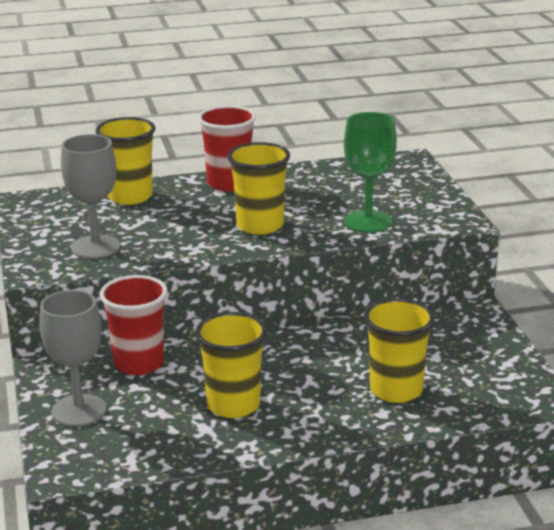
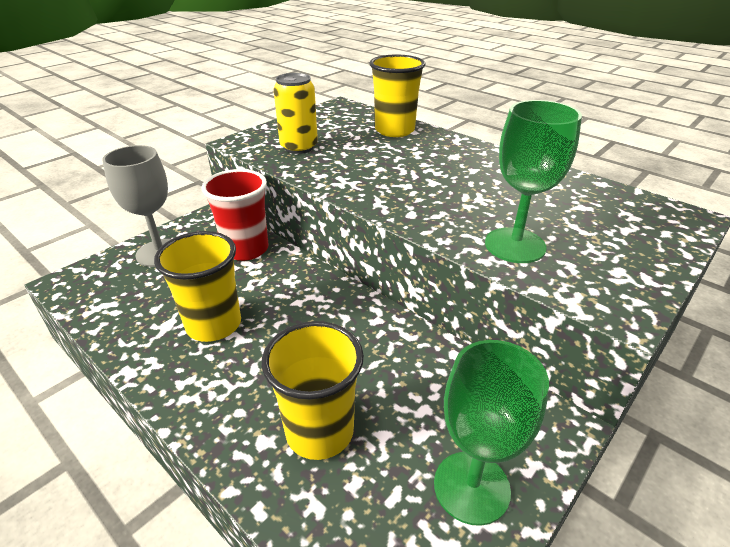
camera: 55 degrees right, 10 degrees up
grey goblet [61,134,121,259] -> yellow can [273,73,318,154]
red cup [198,105,256,191] -> none
yellow cup [227,142,290,235] -> none
none -> green goblet [434,340,549,526]

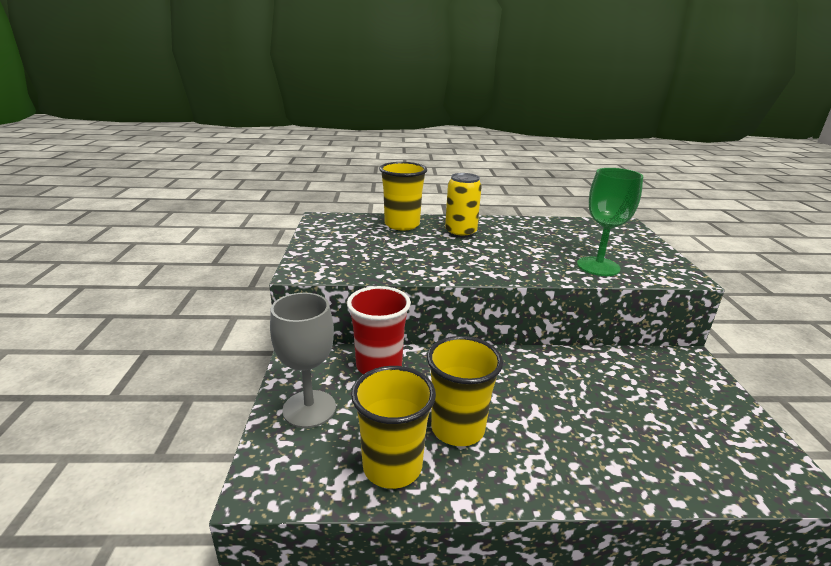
camera: 45 degrees left, 10 degrees down
yellow cup [262,321,364,460] -> yellow cup moved to [351,366,436,489]
yellow can [273,73,318,154] -> yellow can moved to [445,173,482,238]
green goblet [434,340,549,526] -> none

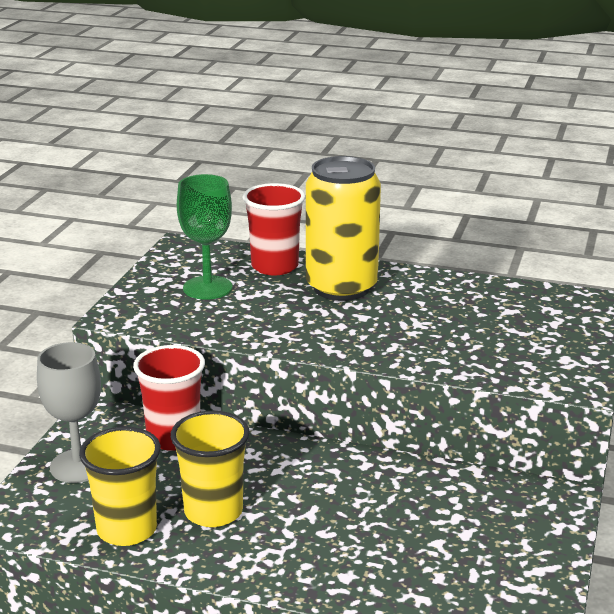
camera: 20 degrees right, 0 degrees up
yellow cup [379,162,427,230] -> red cup [243,183,305,275]
yellow can [445,173,482,238] -> yellow can [306,156,381,301], size x1.66
green goblet [577,168,643,276] -> green goblet moved to [177,174,232,300]

